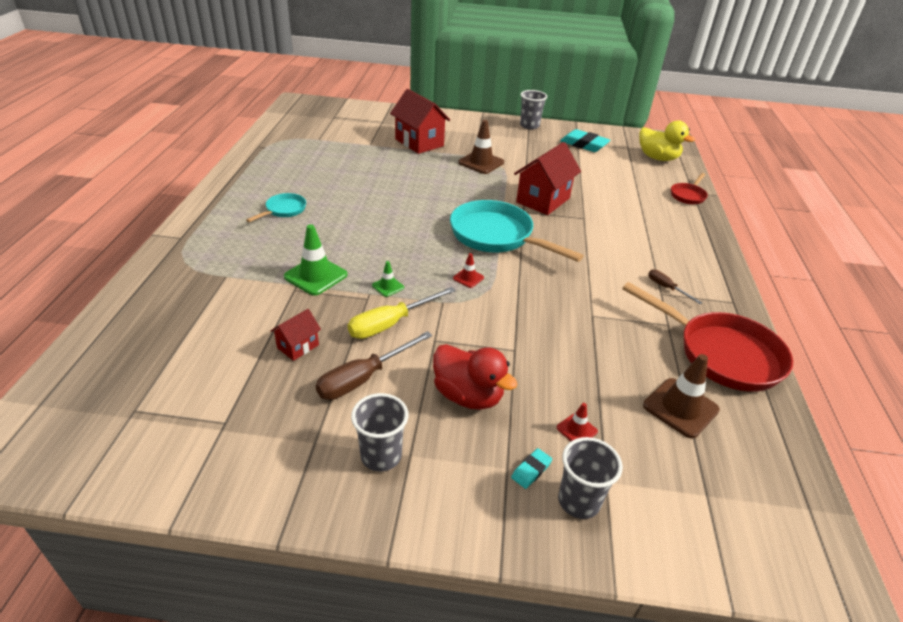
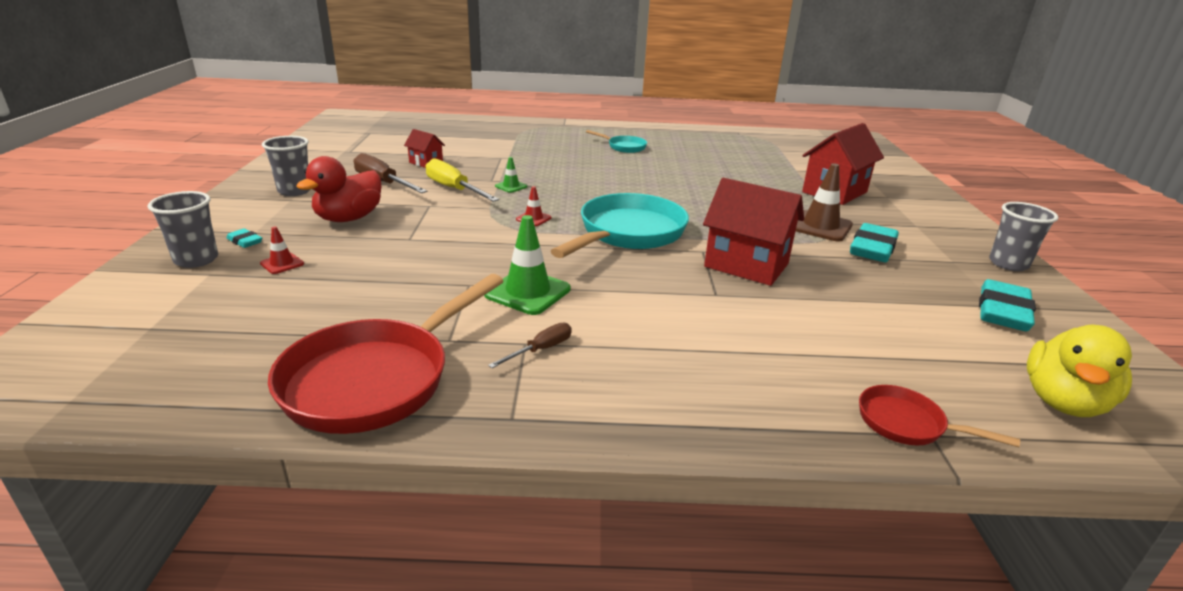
camera: 85 degrees right, 10 degrees down
green traffic cone [284,224,348,296] -> green traffic cone moved to [484,215,571,315]
brown traffic cone [643,354,720,438] -> none
none -> turquoise eraser [850,223,899,262]

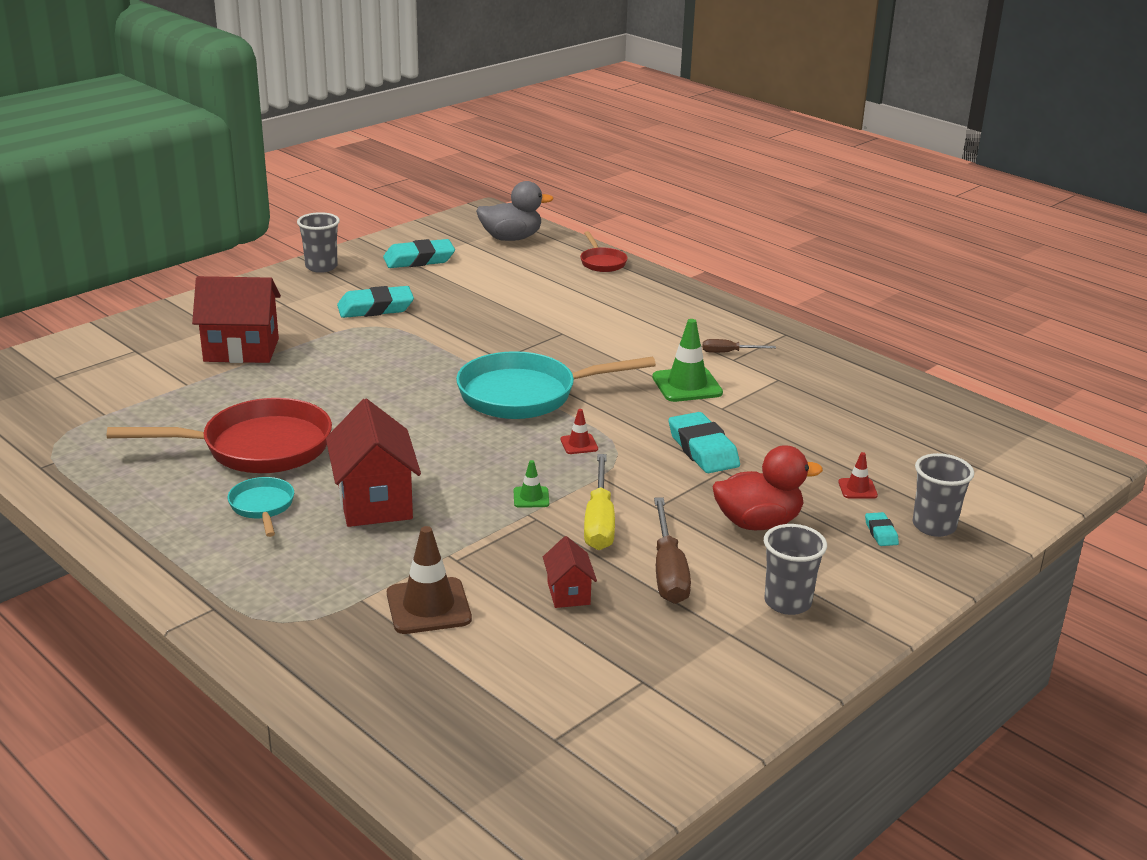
camera: 135 degrees left, 0 degrees up
red pan [268,274,504,434] -> red pan moved to [107,398,332,473]
red house [703,178,804,286] -> red house moved to [326,399,421,527]
brown traffic cone [796,163,853,241] -> brown traffic cone moved to [387,526,472,634]
yellow duck [1027,325,1132,417] -> grey duck [476,181,553,241]
none -> turquoise eraser [669,412,740,473]

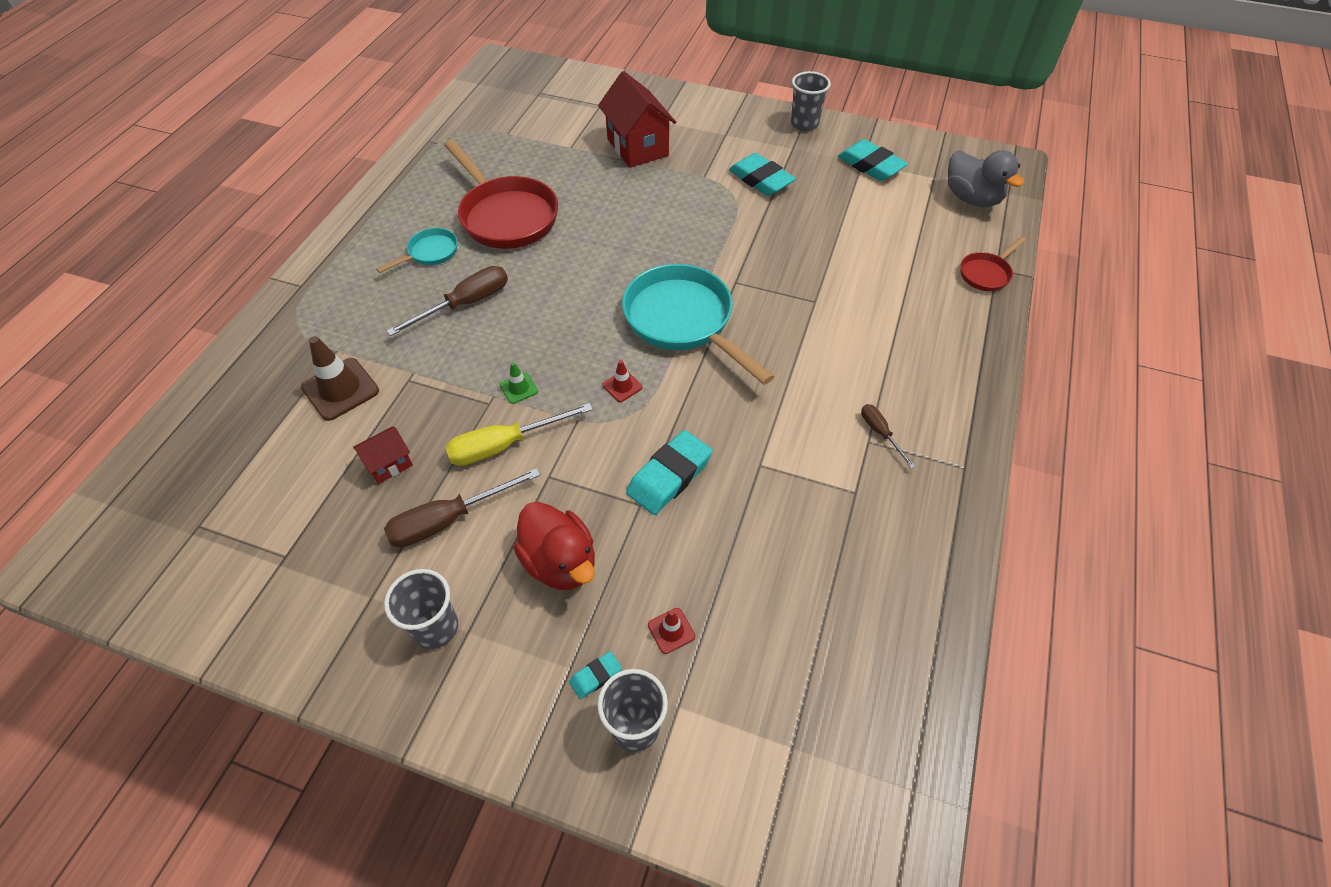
camera: 65 degrees right, 25 degrees up
red house [326,399,421,527] -> brown screwdriver [387,266,508,336]
green traffic cone [652,319,723,402] -> none

